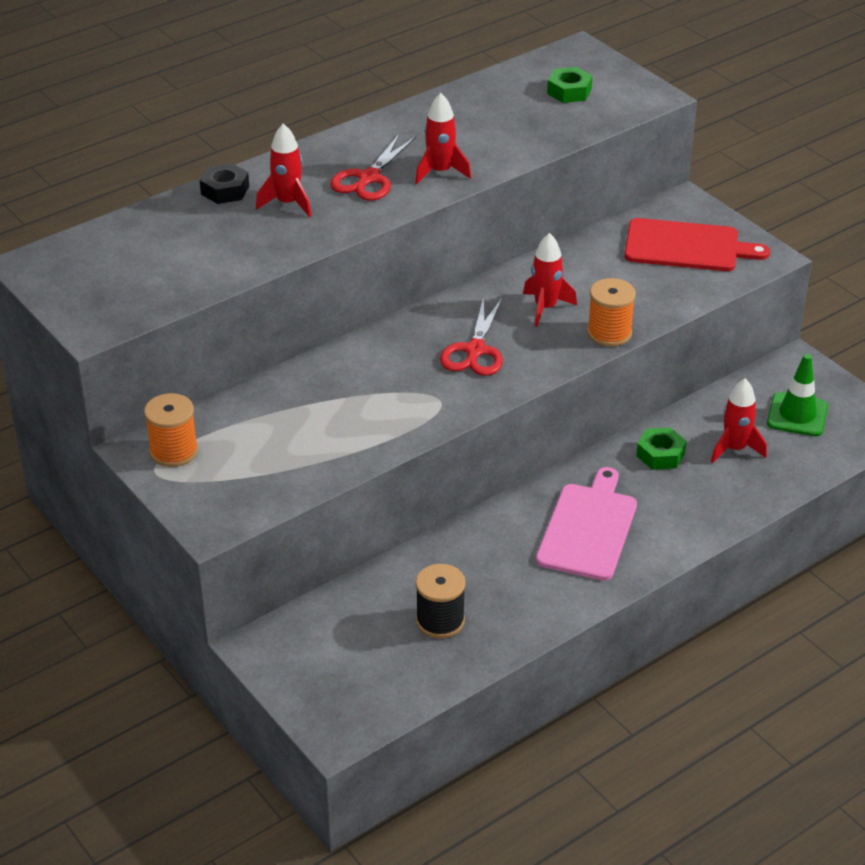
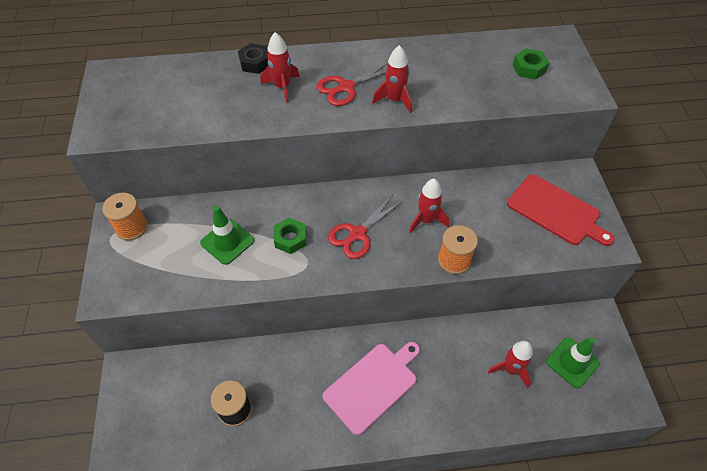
camera: 30 degrees right, 15 degrees up
green nut [636,428,686,470] -> green nut moved to [274,218,306,254]
none -> green traffic cone [200,206,254,265]

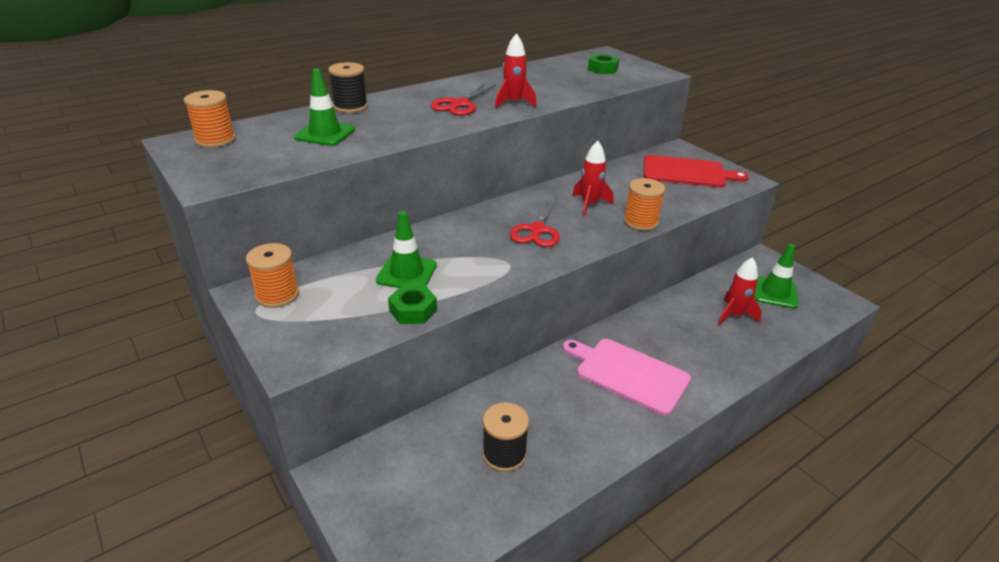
camera: 30 degrees left, 20 degrees down
black nut [238,43,268,74] -> black spool [328,62,368,113]
red rocket [261,32,300,103] -> none
green nut [274,218,306,254] -> green nut moved to [388,285,437,324]
pink cutting board [323,342,420,435] -> pink cutting board turned 75 degrees counterclockwise [562,339,691,416]
none -> orange spool [184,90,236,148]
none -> green traffic cone [294,69,355,146]

